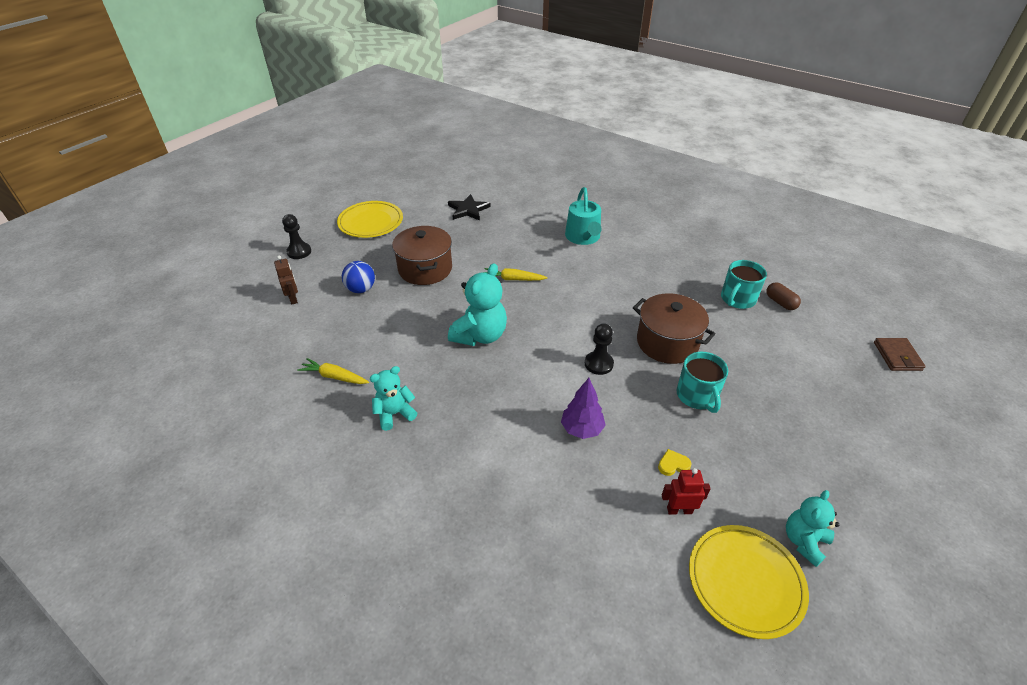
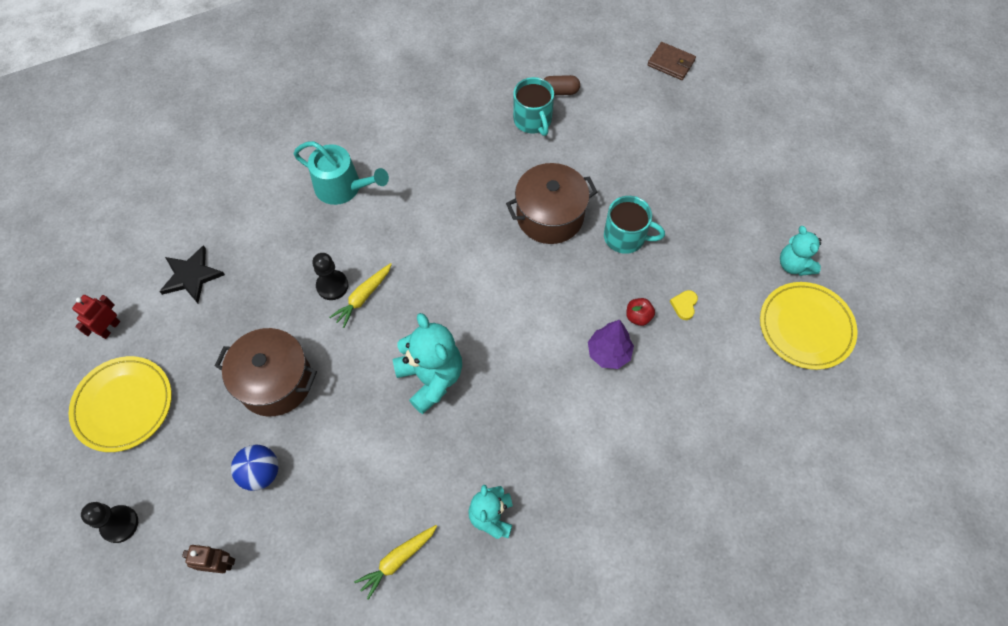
camera: 60 degrees left, 20 degrees up
black pawn [585,323,614,375] -> black pawn moved to [312,253,348,300]
red robot [662,468,711,515] -> red robot moved to [72,295,120,339]
none -> red apple [626,298,655,326]

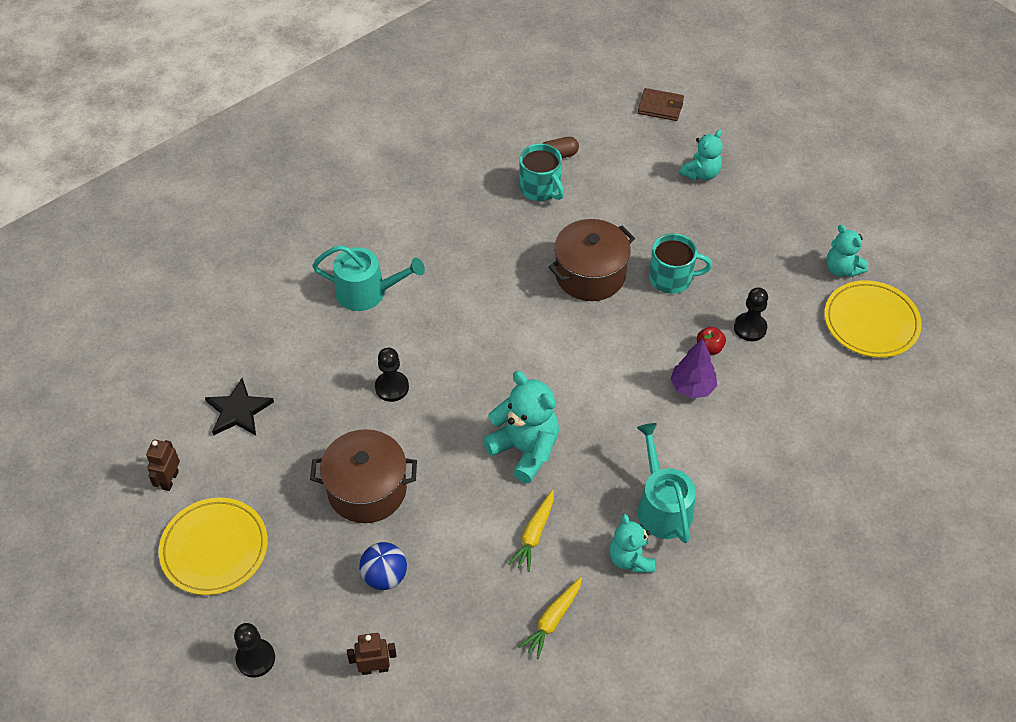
camera: 15 degrees left, 10 degrees down
red robot [72,295,120,339] -> brown robot [146,440,180,491]
yellow carrot [329,263,392,328] -> yellow carrot moved to [508,490,554,572]
yellow heart [670,290,698,320] -> black pawn [734,287,768,341]
none -> turquoise watering can [637,423,696,543]
none -> turquoise teddy bear [680,130,722,180]

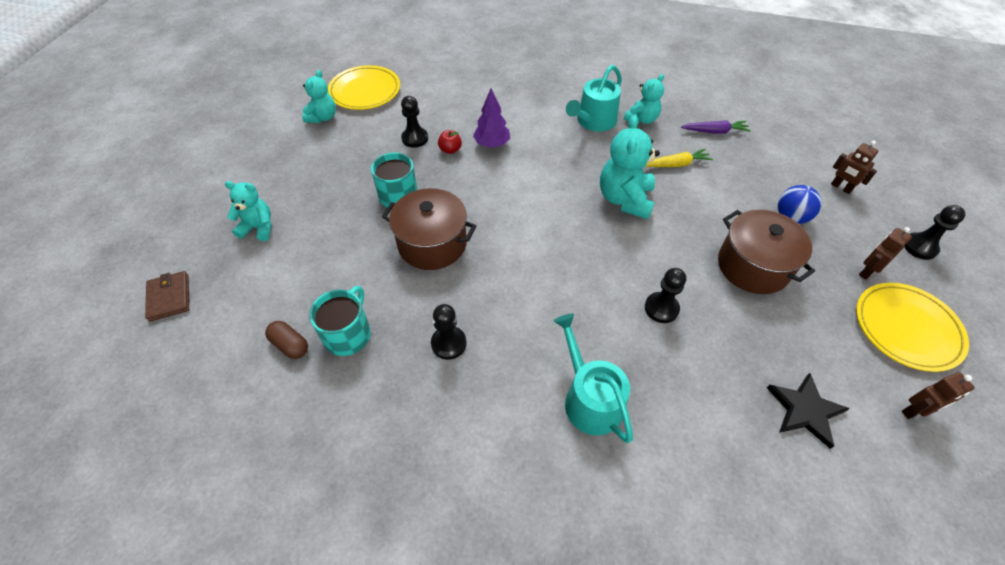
camera: 125 degrees left, 0 degrees up
yellow carrot [519,577,582,659] -> purple carrot [681,120,751,134]
none -> black pawn [431,304,467,360]
none -> brown robot [859,227,912,280]

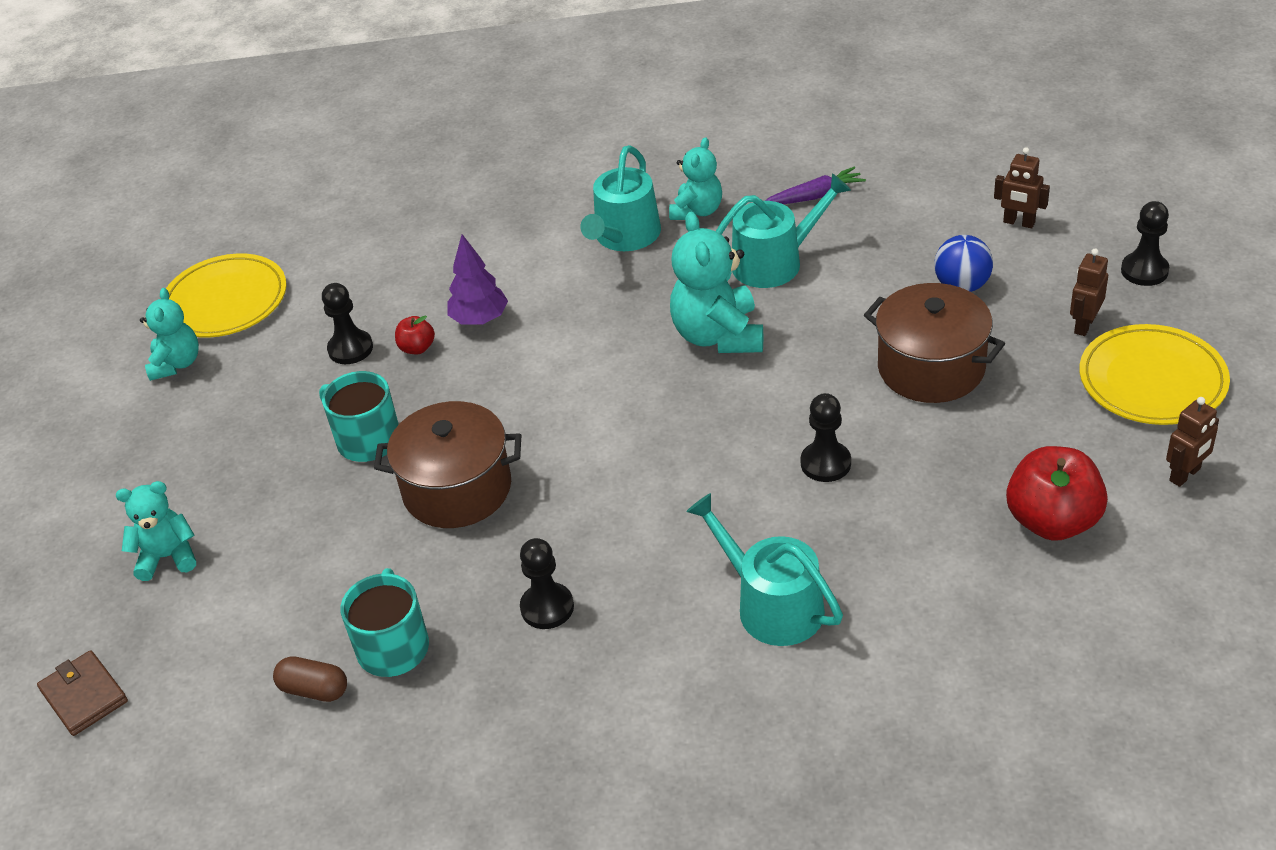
camera: 15 degrees left, 10 degrees down
yellow carrot [646,149,713,167] -> turquoise watering can [716,173,851,288]
black star [767,373,850,449] -> red apple [1006,446,1108,541]

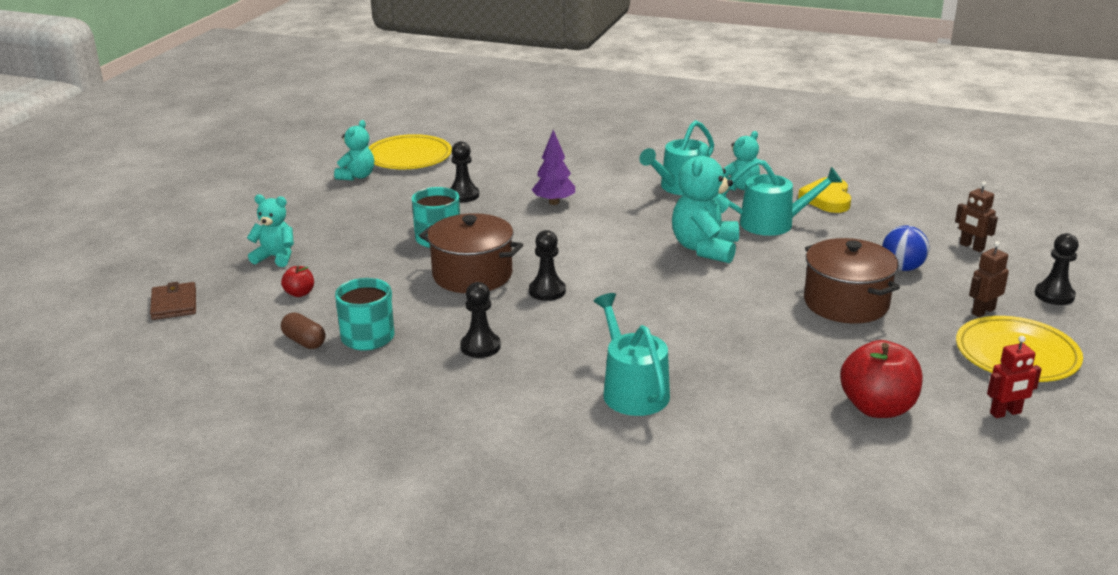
camera: 20 degrees right, 15 degrees down
red apple [395,315,435,354] -> red apple moved to [281,266,314,297]
purple carrot [765,167,866,204] -> yellow heart [798,177,851,213]
black pawn [801,393,851,482] -> black pawn moved to [529,230,566,301]
brown robot [1166,397,1219,487] -> red robot [987,336,1042,418]

